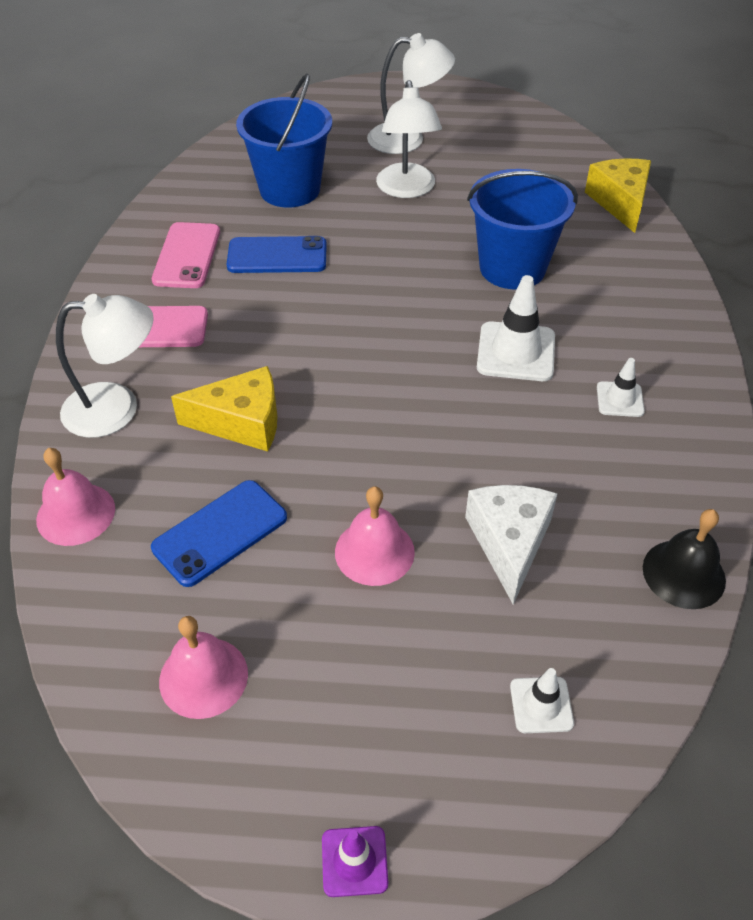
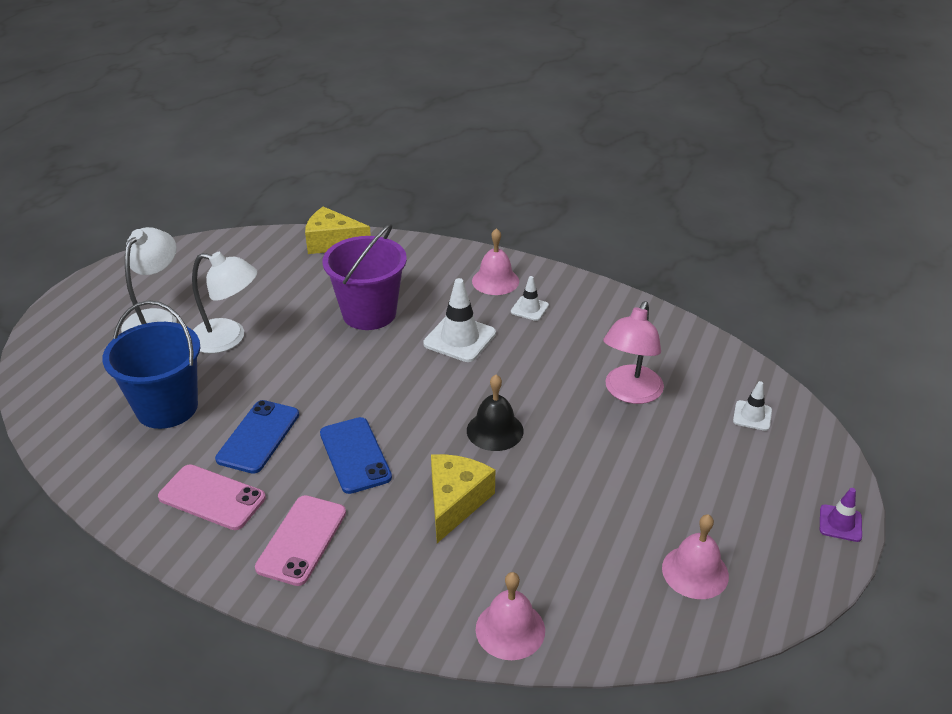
camera: 70 degrees left, 10 degrees down
white lamp [56,294,154,438] -> none
blue phone [151,480,287,587] -> blue phone moved to [320,417,392,494]
pink bell [335,486,415,586] -> pink bell moved to [472,228,519,295]
white cheese [465,485,557,604] -> pink lamp [603,301,664,404]
blue bucket [467,169,578,289] -> purple bucket [322,224,407,330]
black bell [643,509,726,609] -> black bell moved to [467,375,524,451]

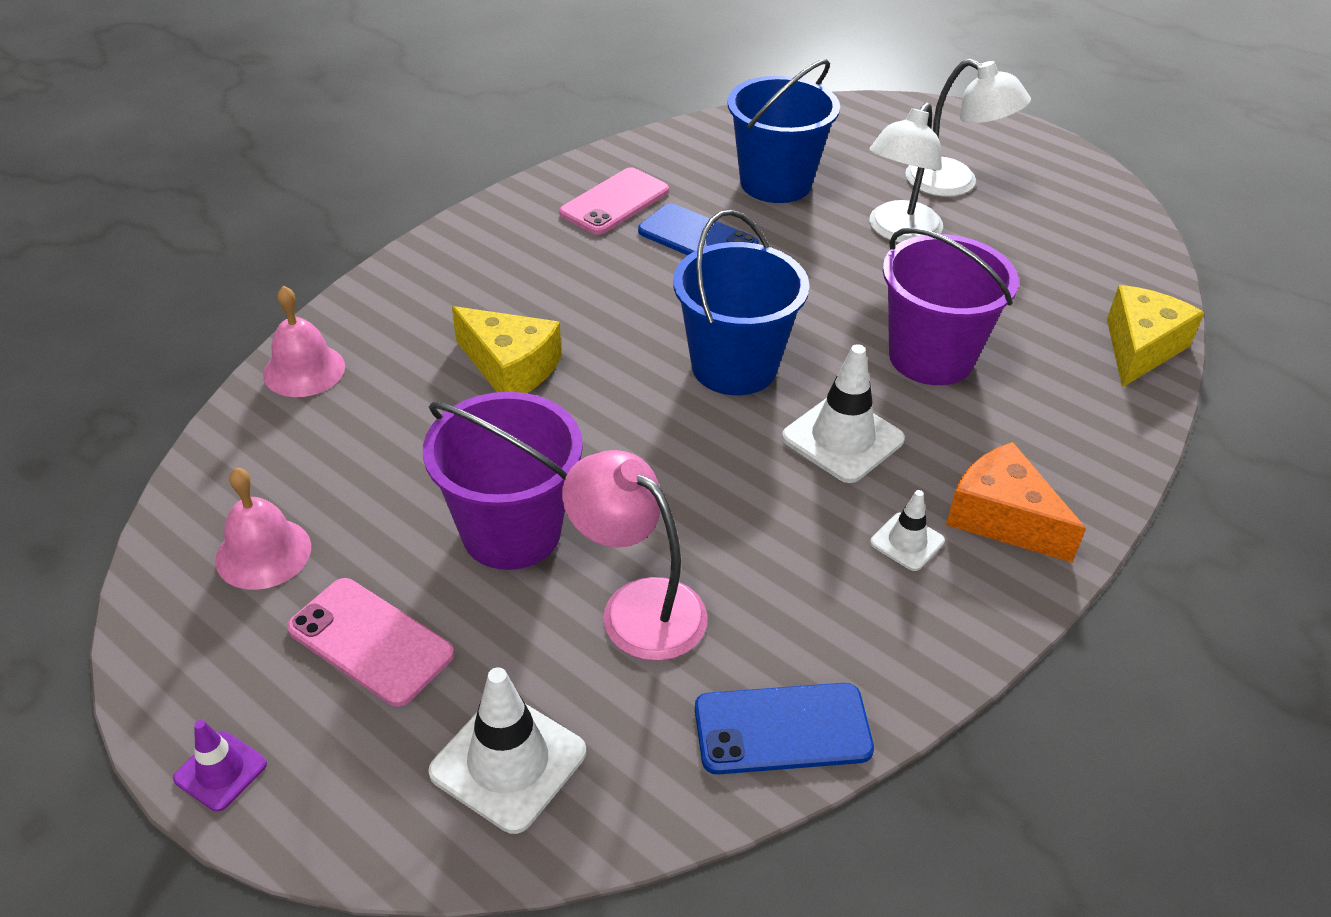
camera: 105 degrees right, 5 degrees up
pink phone [255,495,346,586] -> pink phone moved to [287,578,454,707]
blue phone [320,417,392,494] -> blue phone moved to [695,683,874,775]
black bell [467,375,524,451] -> none
pink bell [472,228,519,295] -> orange cheese [946,442,1086,563]
white traffic cone [733,381,772,431] -> white traffic cone [428,667,586,834], size x1.77
none -> purple bucket [423,392,583,570]
none -> blue bucket [673,210,810,395]

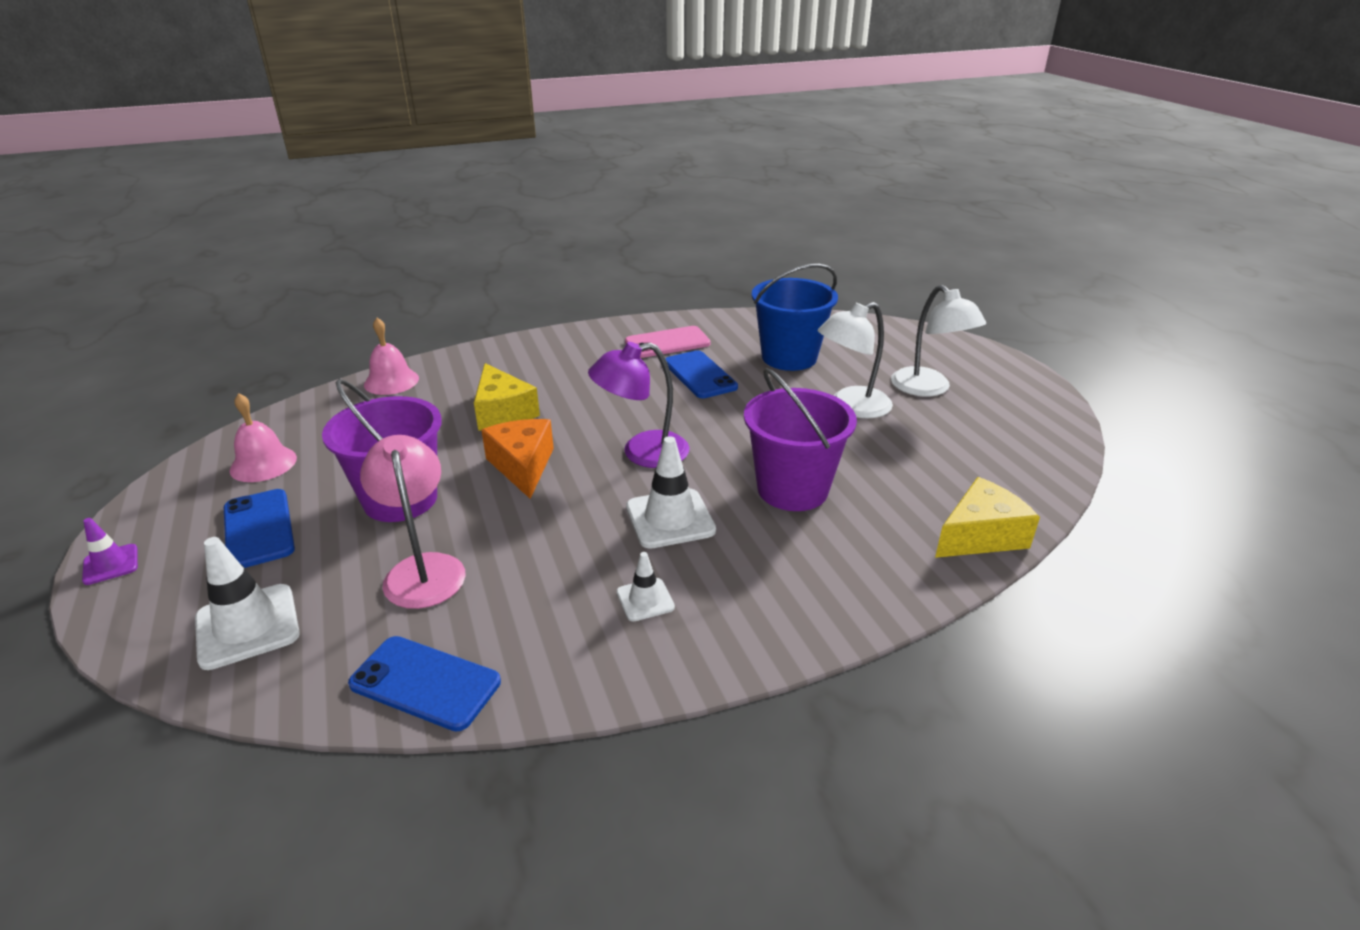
camera: 30 degrees right, 10 degrees down
pink phone [287,578,454,707] -> blue phone [224,489,295,568]
blue bucket [673,210,810,395] -> purple lamp [588,342,689,468]
orange cheese [946,442,1086,563] -> orange cheese moved to [481,419,554,499]

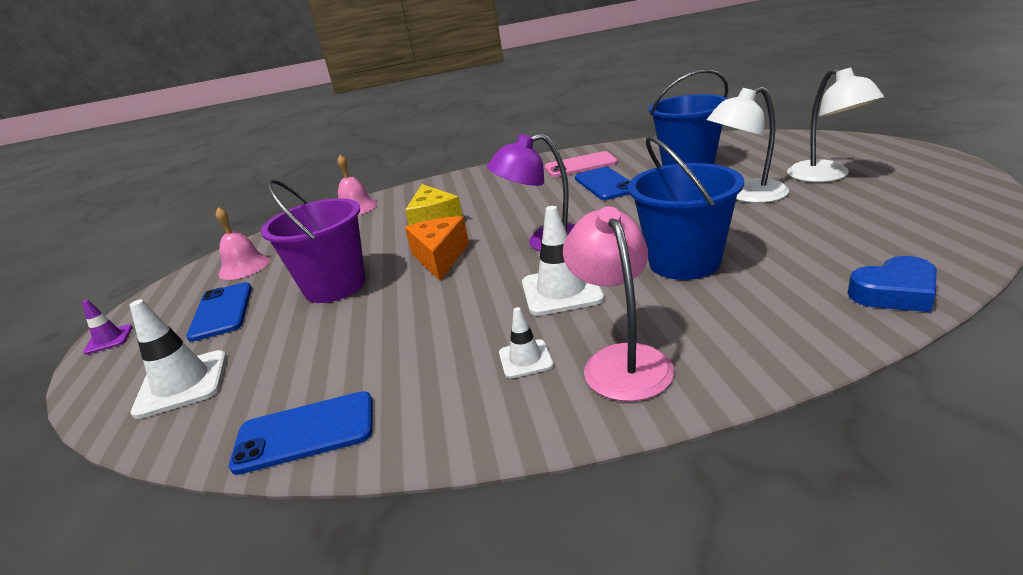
camera: 15 degrees right, 5 degrees down
blue phone [348,636,501,732] -> blue phone turned 45 degrees counterclockwise [229,391,372,475]
pink lamp [360,435,465,609] -> pink lamp moved to [563,206,674,401]
purple bucket [744,368,857,511] -> blue bucket [628,136,744,280]
yellow cheese [935,477,1040,558] -> blue heart [848,256,937,312]

